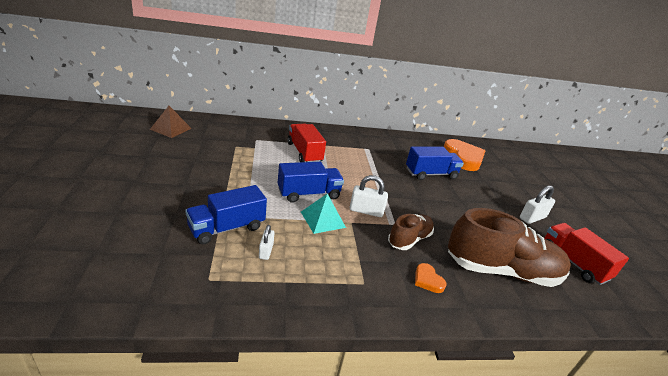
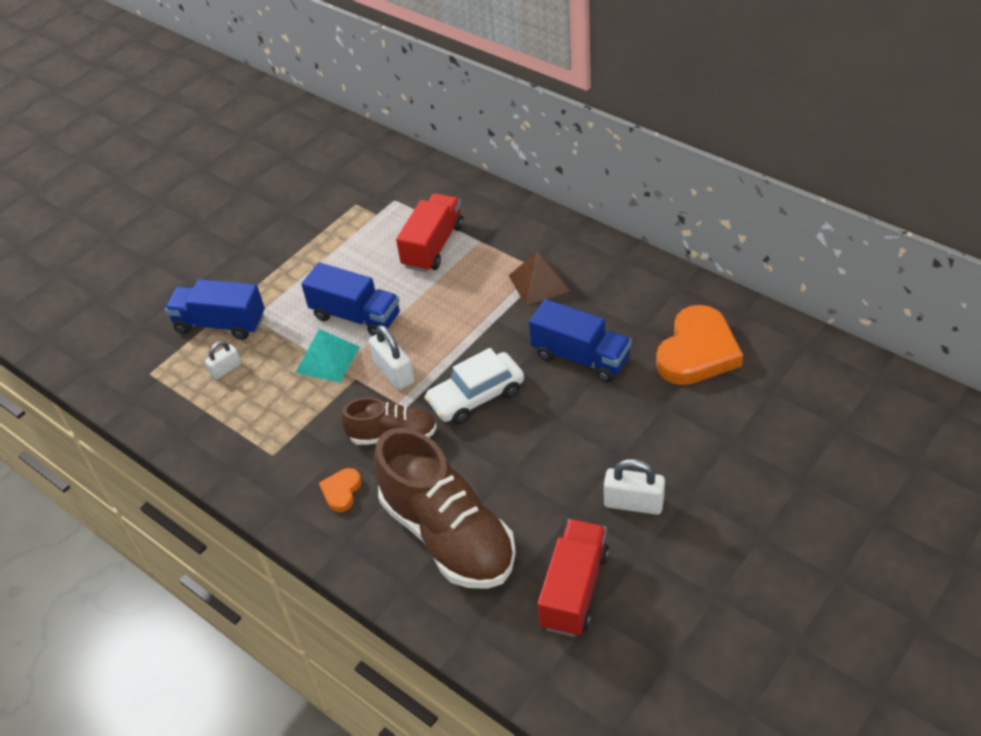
camera: 55 degrees right, 15 degrees up
brown pyramid [150,106,192,138] -> brown pyramid moved to [508,252,570,306]
none -> white car [424,348,524,424]

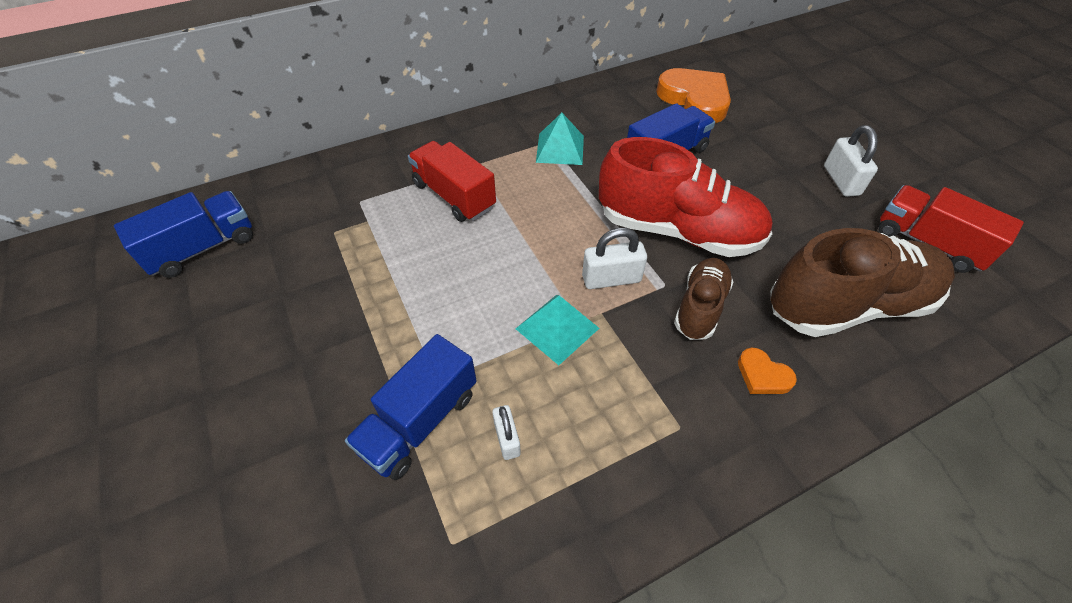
camera: 70 degrees left, 5 degrees up
blue truck [301,262,400,336] -> blue truck moved to [114,191,253,278]
white car [424,348,524,424] -> red shoe [599,137,772,257]
brown pyramid [508,252,570,306] -> turquoise pyramid [536,113,584,165]
white padlock [604,459,665,515] -> white padlock turned 45 degrees counterclockwise [824,125,878,197]

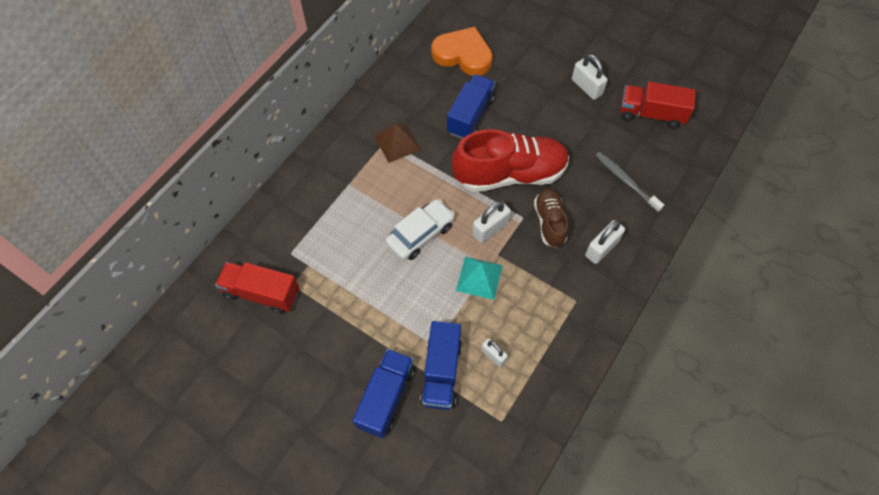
camera: 30 degrees left, 10 degrees up
blue truck [114,191,253,278] -> blue truck moved to [353,349,415,438]
red truck [408,141,496,222] -> red truck moved to [215,262,299,314]
turquoise pyramid [536,113,584,165] -> brown pyramid [375,124,421,163]
orange heart [738,348,797,394] -> white padlock [585,220,625,264]
brown shoe [770,228,955,337] -> grey toothbrush [595,152,664,212]
none -> white car [385,199,455,260]

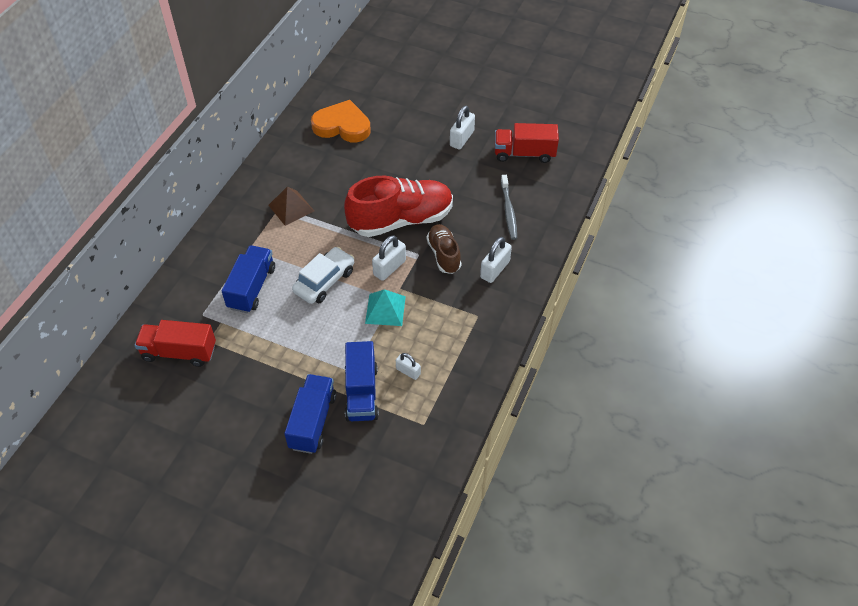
camera: 10 degrees left, 10 degrees down
blue truck [447,74,495,139] -> blue truck moved to [222,245,275,313]
white padlock [572,54,608,100] -> white padlock turned 75 degrees clockwise [450,106,475,149]
grey toothbrush [595,152,664,212] -> grey toothbrush turned 135 degrees counterclockwise [501,175,517,240]

